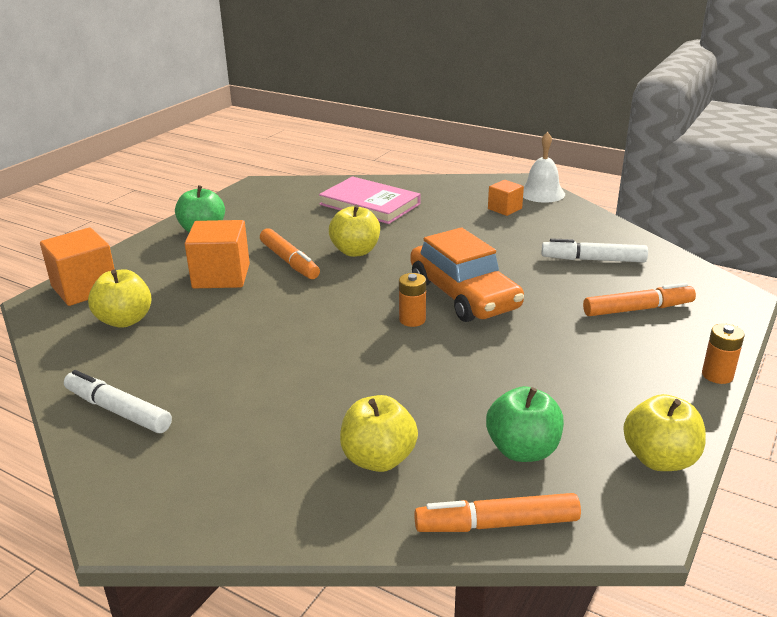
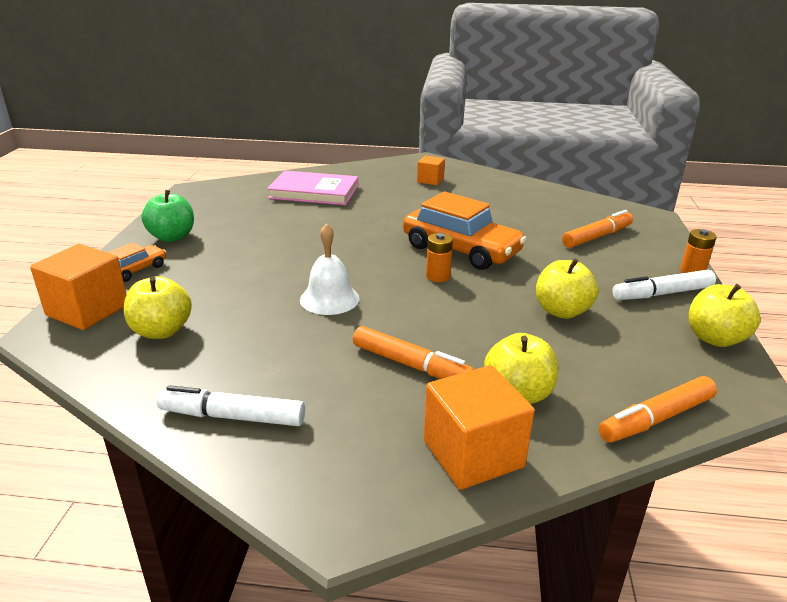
camera: 25 degrees left, 0 degrees up
orange cube [185,220,250,288] -> orange cube moved to [424,365,535,490]
orange marker [260,228,320,279] -> orange marker moved to [353,326,475,379]
yellow apple [329,205,380,257] -> yellow apple moved to [536,258,598,319]
green apple [486,386,564,462] -> none
white bell [523,132,565,203] -> white bell moved to [300,223,359,315]
white marker [542,238,648,262] -> white marker moved to [612,270,716,300]
none -> orange car [107,243,166,282]

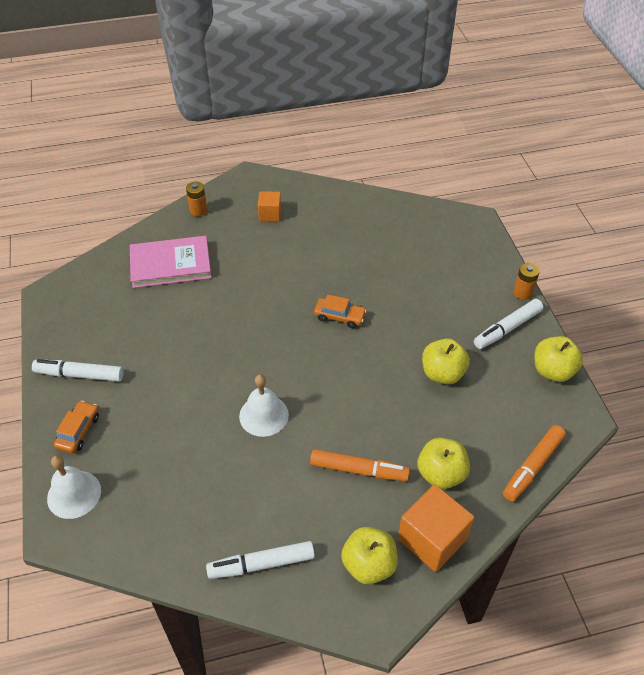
camera: 20 degrees left, 20 degrees up
orange cube [30,244,127,330] -> white bell [47,455,101,519]
yellow apple [124,276,192,339] -> yellow apple moved to [341,527,398,584]
green apple [142,190,194,242] -> white marker [32,359,124,382]
orange car [403,191,527,270] -> orange car [314,295,367,328], size x0.49
orange battery [426,233,453,282] -> orange battery moved to [186,182,207,217]
orange marker [562,210,633,248] -> none

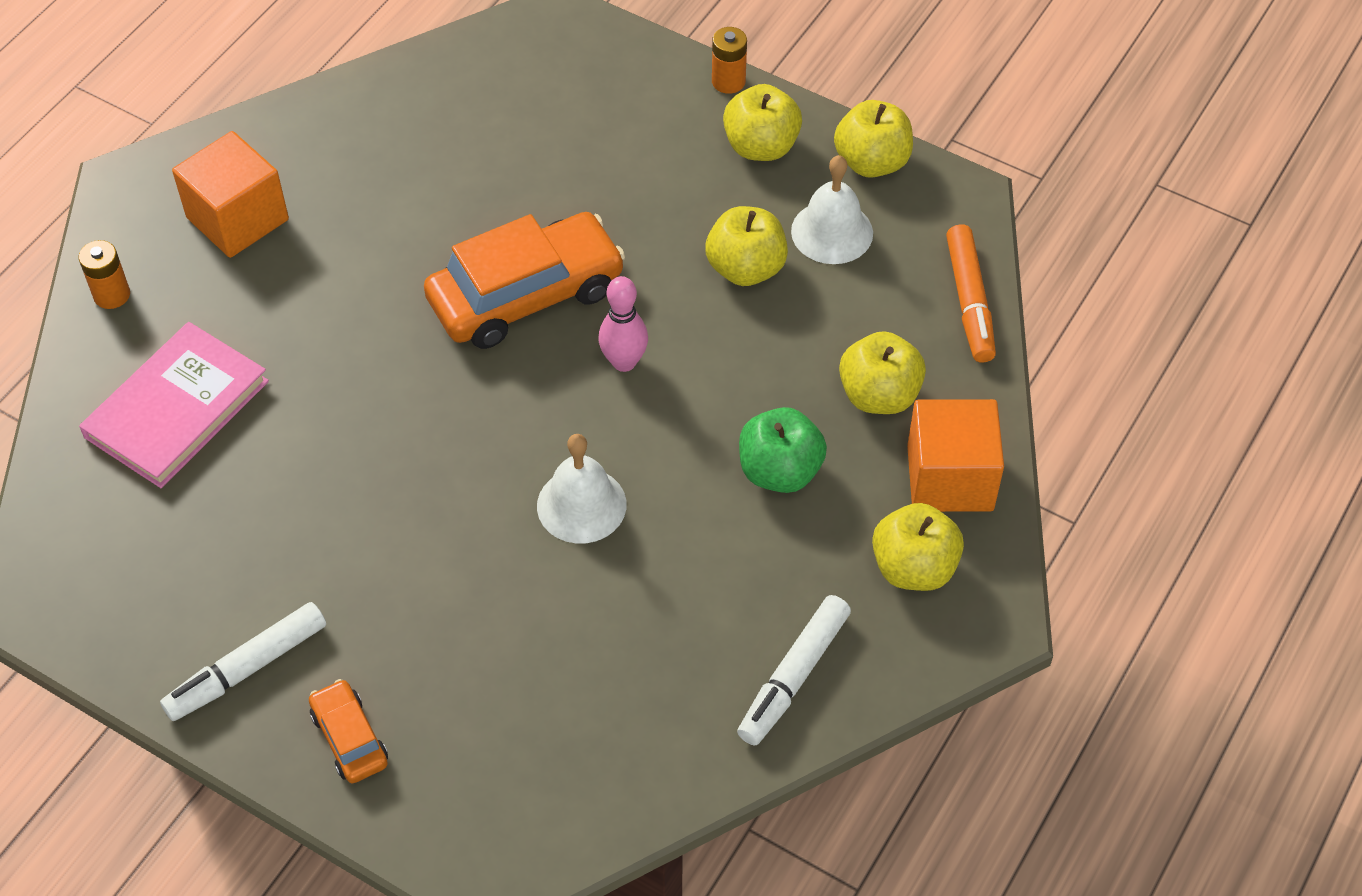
camera: 45 degrees left, 5 degrees up
white bell [47,455,101,519] -> white bell moved to [791,155,873,264]
orange cube [258,191,281,221] -> orange cube [172,131,289,258], size x1.75
orange marker [310,449,410,481] -> green apple [739,407,827,493]
orange car [314,295,367,328] -> orange car [424,212,626,349], size x2.06
white marker [474,299,543,349] -> yellow apple [723,84,802,161]
none -> pink bowling pin [599,276,648,372]

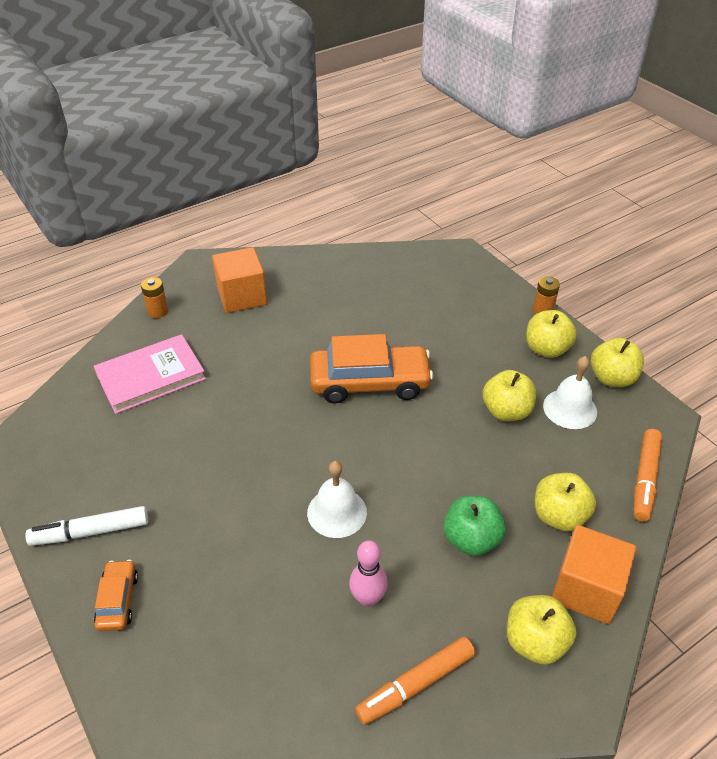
camera: 25 degrees right, 10 degrees down
pink bowling pin [599,276,648,372] -> pink bowling pin moved to [349,540,388,607]
white marker [737,595,851,746] -> orange marker [355,637,475,725]

